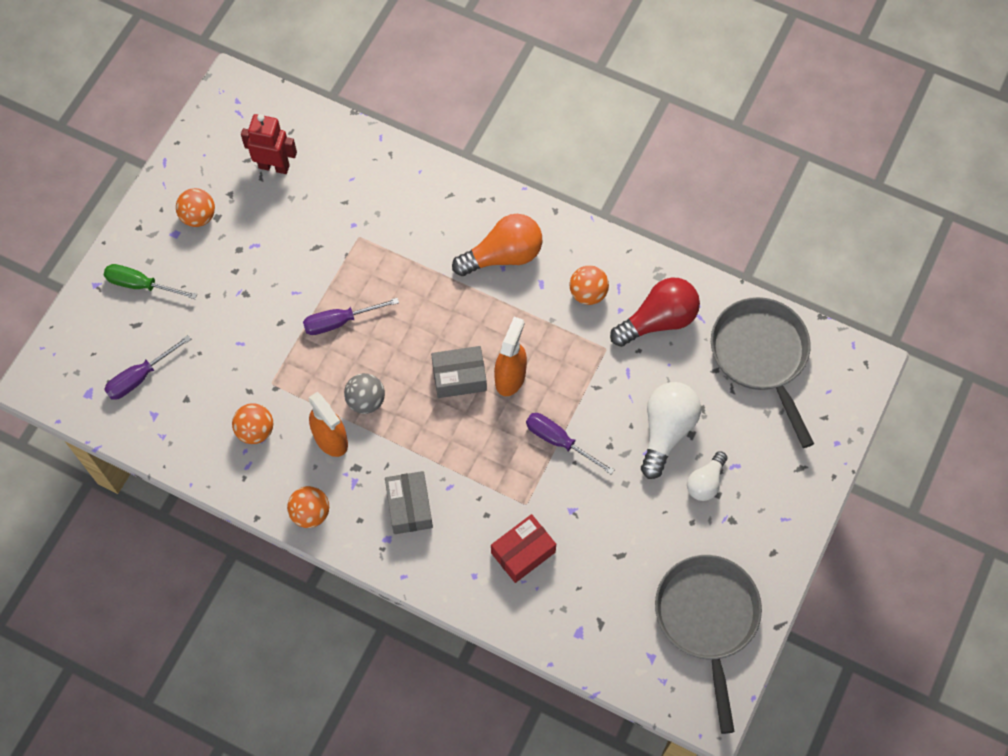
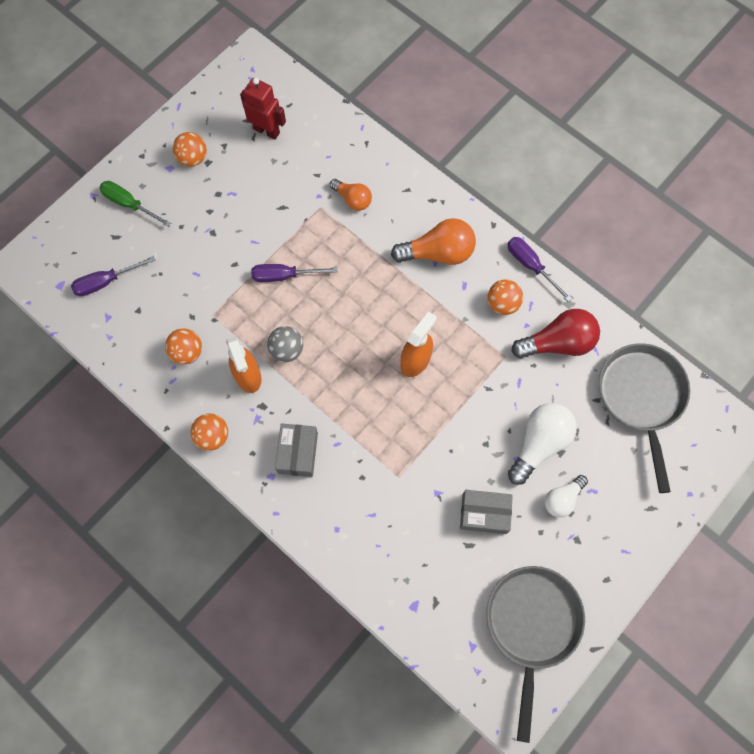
camera: 15 degrees right, 5 degrees up
grey box [431,346,487,398] -> grey box moved to [460,490,513,534]
red box [491,514,556,583] -> none
purple screwdriver [526,413,615,474] -> purple screwdriver moved to [507,237,572,302]
none -> orange light bulb [330,179,372,211]

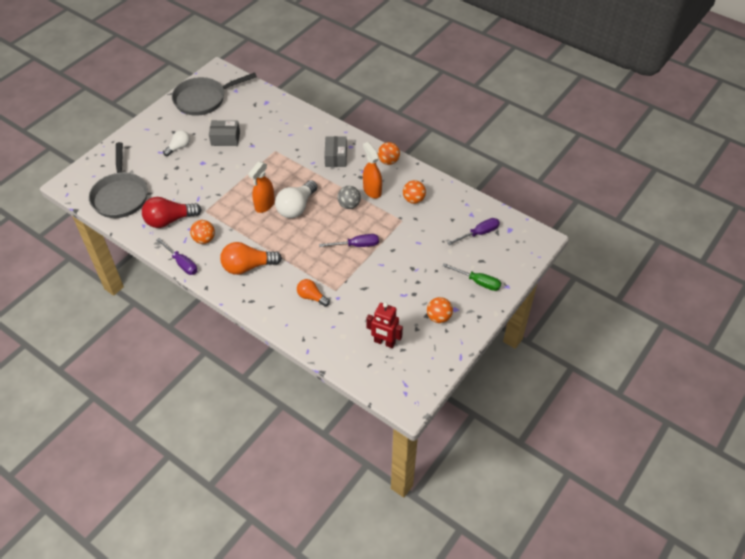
camera: 175 degrees right, 20 degrees down
grey pan [486,566,585,743] -> grey pan turned 60 degrees clockwise [172,72,257,116]
white light bulb [508,403,577,485] -> white light bulb moved to [275,180,318,218]

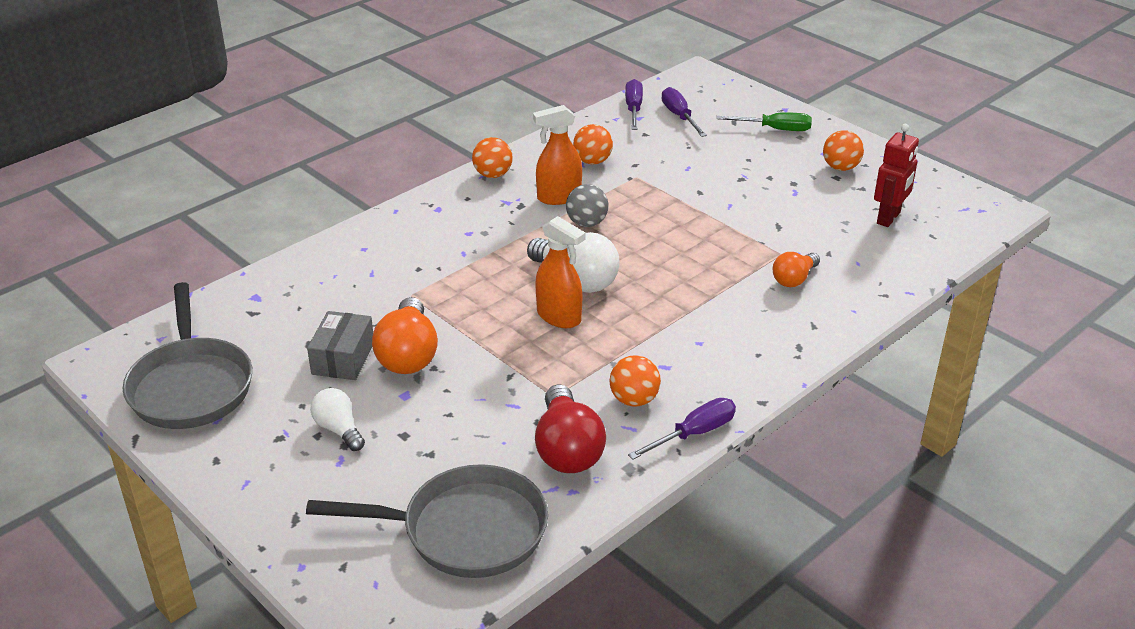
camera: 80 degrees left, 15 degrees down
orange light bulb [220,242,282,275] -> orange light bulb moved to [372,297,438,374]
purple screwdriver [319,234,379,247] -> purple screwdriver moved to [625,79,643,130]
grey box [324,136,347,167] -> none
green screwdriver [442,263,501,291] -> green screwdriver turned 60 degrees clockwise [716,112,812,131]

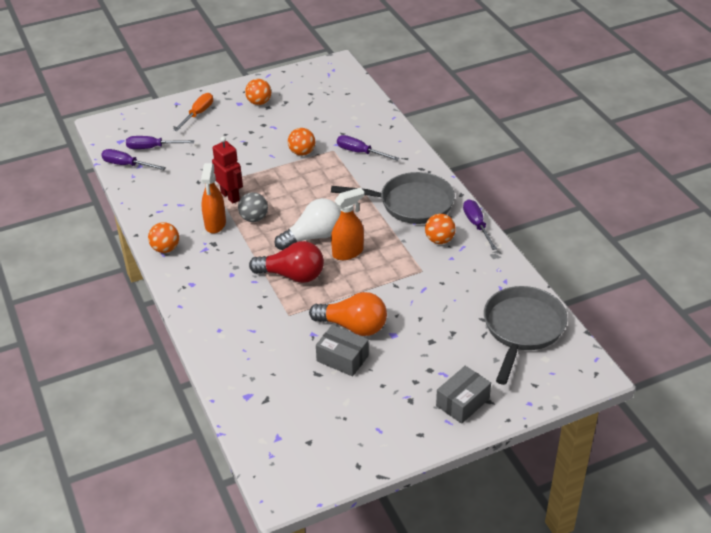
camera: 70 degrees left, 5 degrees up
grey pan [123,282,252,429] -> grey pan moved to [331,172,455,224]
white light bulb [310,388,365,451] -> none
red light bulb [535,384,606,473] -> red light bulb moved to [249,241,324,283]
orange ball [573,124,613,165] -> orange ball moved to [288,128,315,156]
green screwdriver [716,112,812,131] -> orange screwdriver [174,93,213,131]
orange light bulb [772,252,820,287] -> purple screwdriver [337,135,399,161]
red robot [874,124,919,227] -> red robot moved to [212,137,243,204]
none -> grey box [436,366,491,424]

